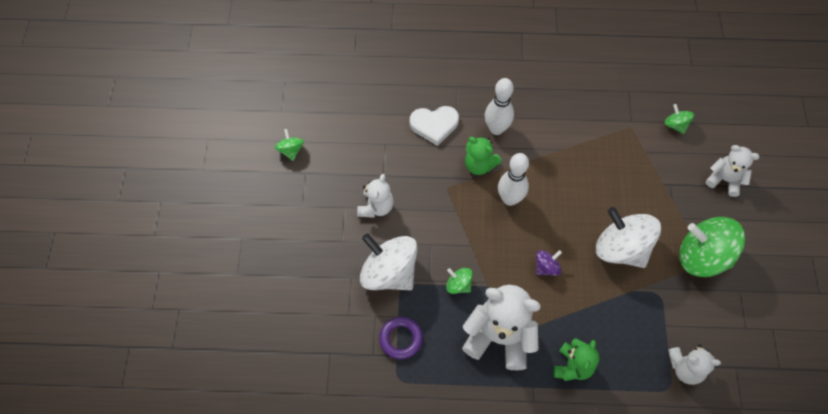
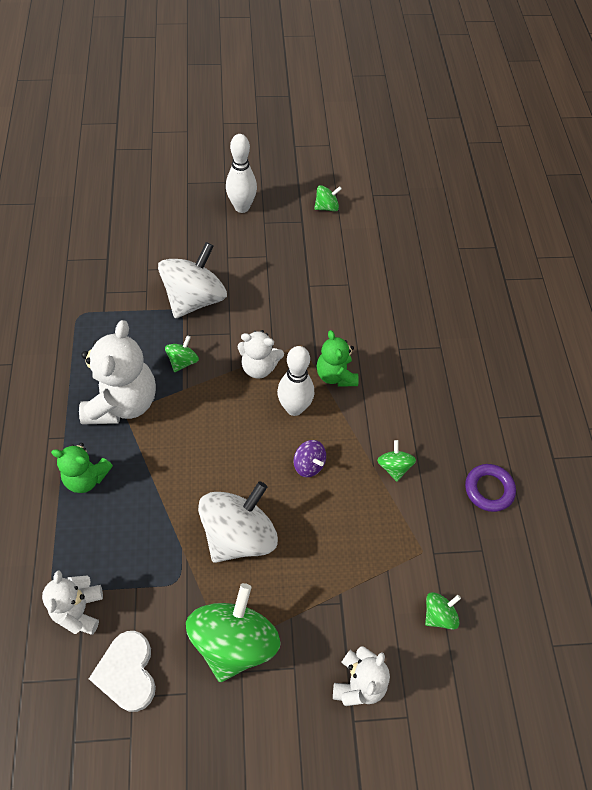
camera: 80 degrees right, 5 degrees down
white teddy bear [357,174,394,218] -> white teddy bear moved to [238,330,284,379]
purple ring [379,317,423,359] -> purple ring moved to [465,464,516,512]
white heart [410,106,459,146] -> white heart moved to [89,631,156,712]
green teddy bear [465,137,502,175] -> green teddy bear turned 45 degrees counterclockwise [317,330,359,387]
white bowling pin [485,78,514,135] -> white bowling pin moved to [226,134,257,213]
purple spinning top [536,250,562,276] -> purple spinning top moved to [293,440,326,477]
none -> green spinning top [377,440,416,482]

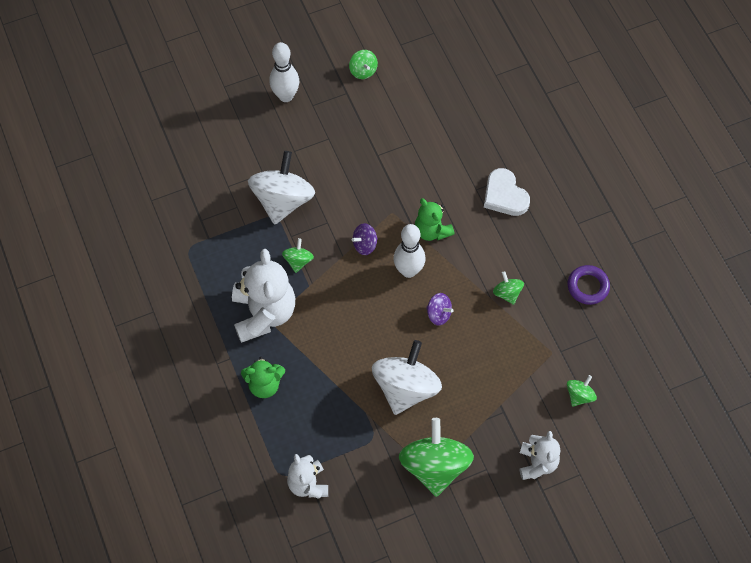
camera: 15 degrees left, 5 degrees up
white heart [89,631,156,712] -> white heart moved to [484,168,530,216]
white teddy bear [238,330,284,379] -> purple spinning top [352,223,378,255]
green spinning top [314,185,342,211] -> green spinning top turned 105 degrees clockwise [349,50,378,79]

